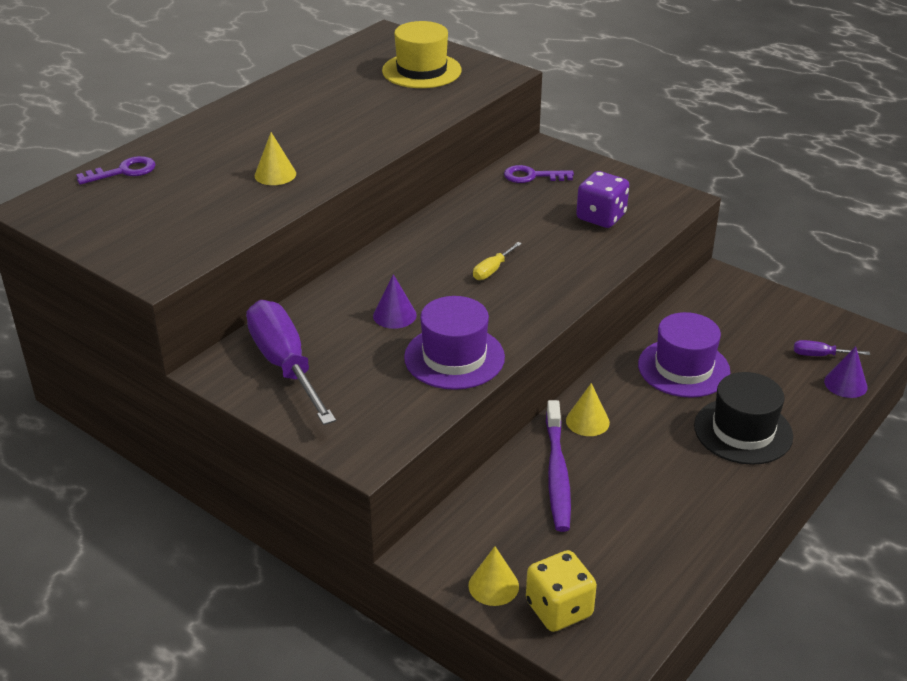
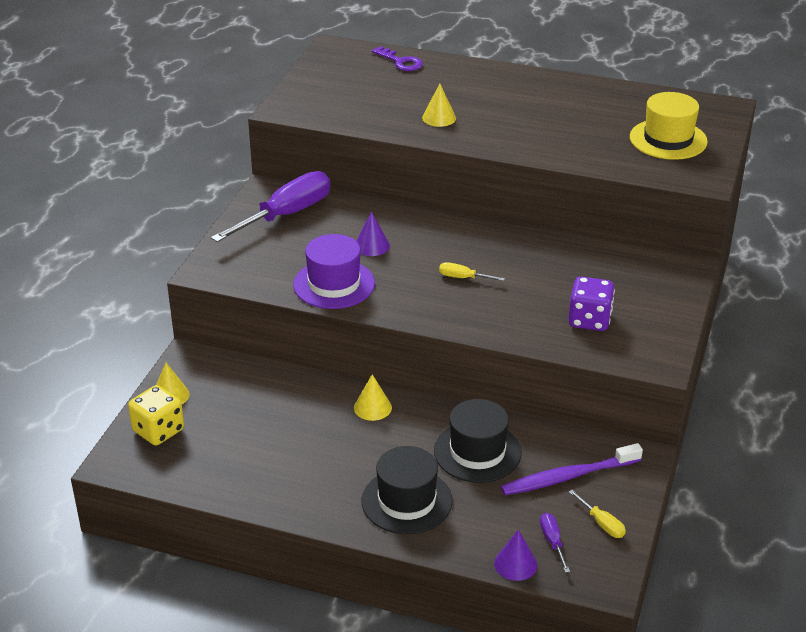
camera: 70 degrees right, 0 degrees up
purple key [504,165,574,183] -> none
purple toothbrush [546,400,571,532] -> purple toothbrush moved to [501,443,643,495]
purple hat [638,312,731,398] -> black hat [434,399,522,483]
none -> yellow screwdriver [569,490,626,538]

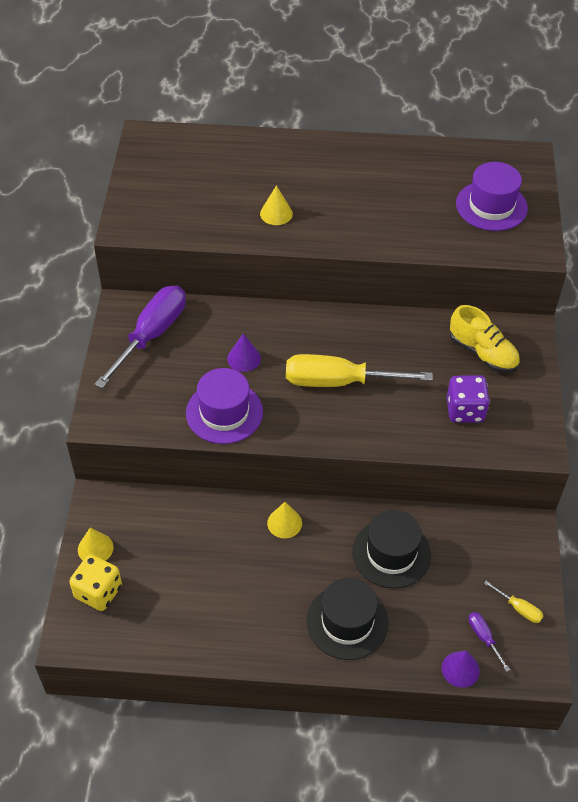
camera: 15 degrees left, 15 degrees up
purple key [372,46,423,71] -> none
yellow screwdriver [439,262,505,281] -> yellow screwdriver [286,354,433,387], size x2.35
purple toothbrush [501,443,643,495] -> none
yellow hat [630,92,708,160] -> purple hat [456,162,528,231]
none -> yellow shoe [450,305,520,373]

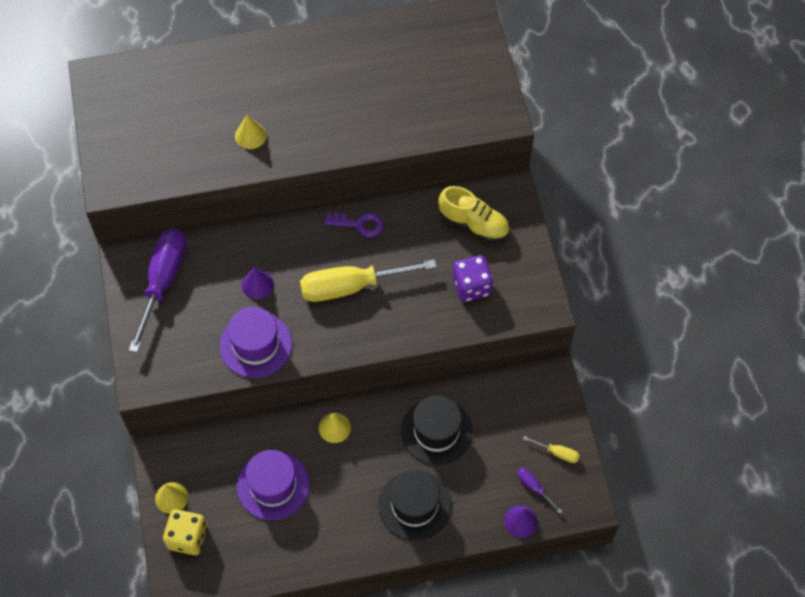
camera: 15 degrees left, 10 degrees up
purple hat [456,162,528,231] -> purple hat moved to [237,450,310,520]
none -> purple key [324,213,384,237]

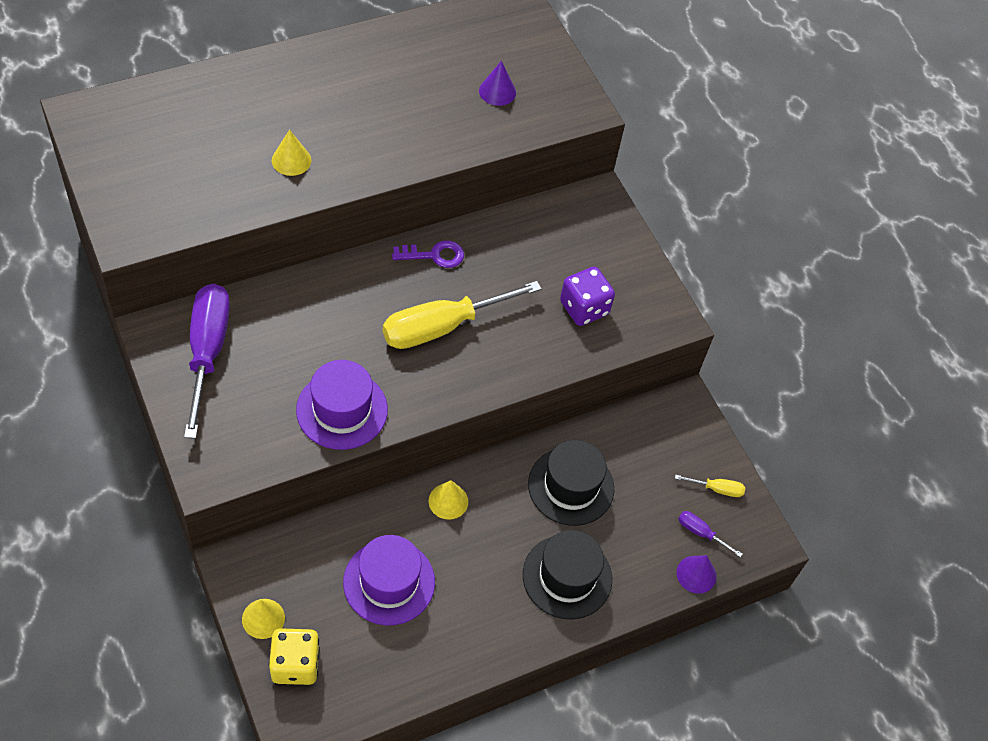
camera: 20 degrees left, 5 degrees down
purple cone [242,267,274,299] -> purple cone moved to [479,61,516,106]
yellow shoe [438,186,510,242] -> none

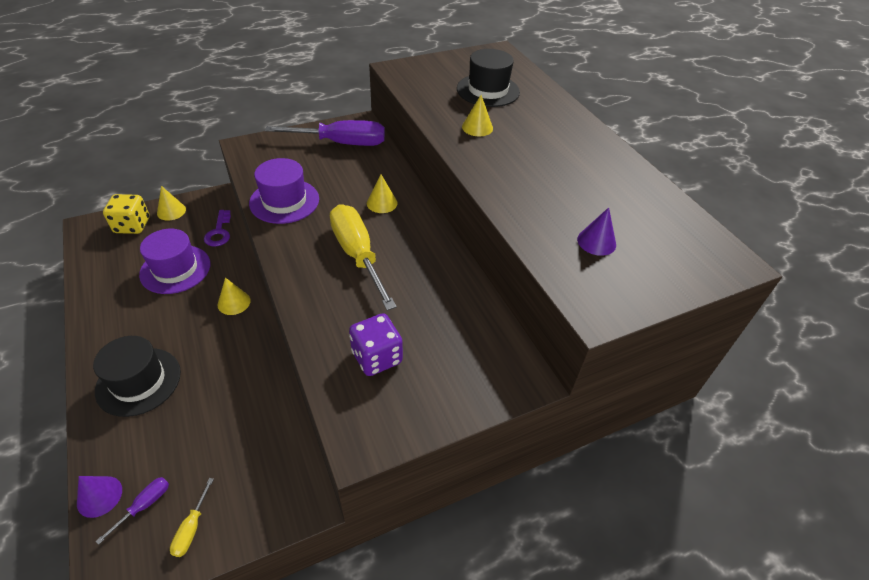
camera: 95 degrees right, 10 degrees down
purple key [392,241,464,268] -> purple key moved to [204,210,231,247]
black hat [528,440,614,526] -> black hat moved to [457,49,520,107]
none -> yellow cone [367,175,398,213]

